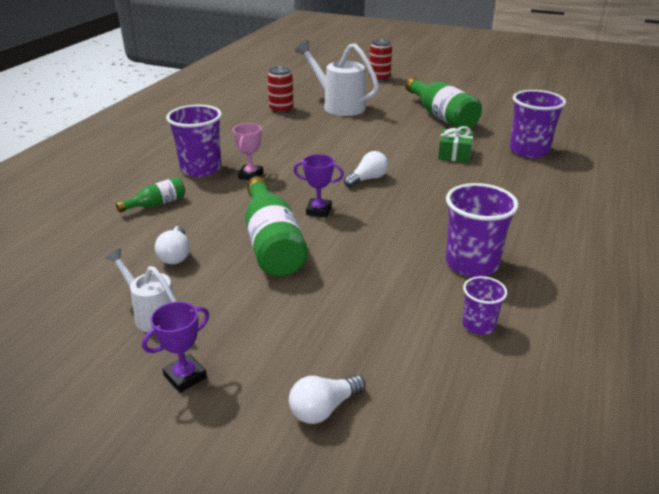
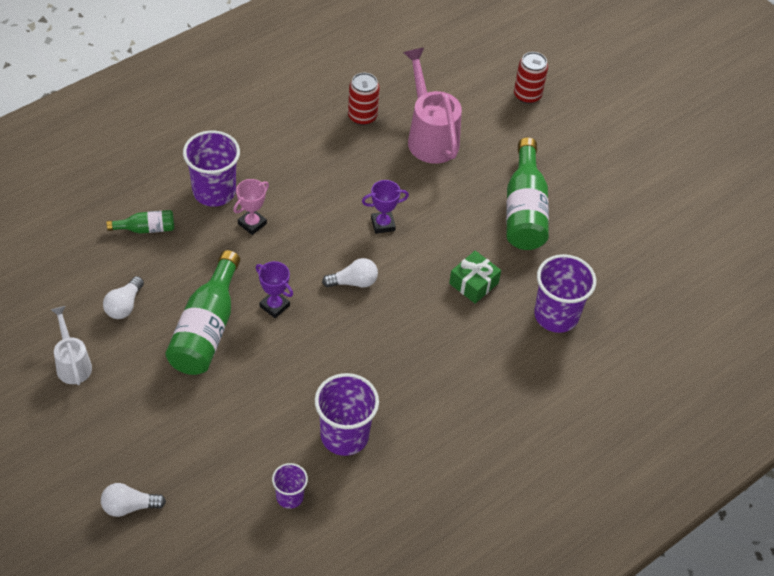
camera: 25 degrees right, 20 degrees up
purple trophy [142,302,209,393] -> purple trophy moved to [362,180,409,234]
white watering can [295,40,379,116] -> pink watering can [403,48,462,164]

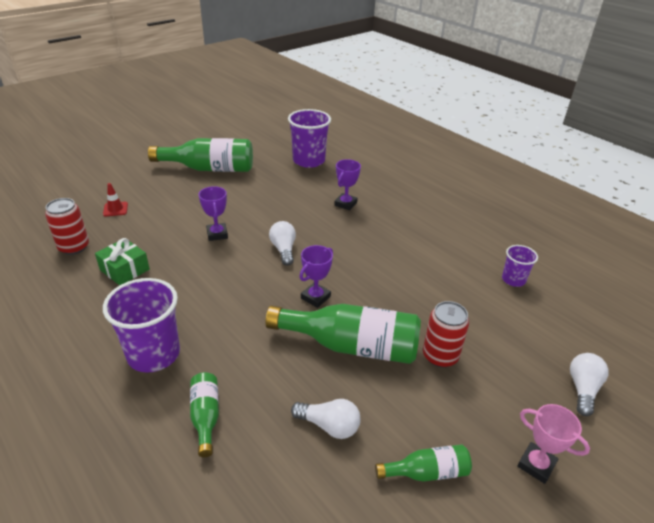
camera: 90 degrees left, 15 degrees down
white watering can [51,306,92,385] -> green bottle [375,444,472,482]
white light bulb [101,483,166,517] -> white light bulb turned 150 degrees counterclockwise [570,353,608,416]
pink trophy [233,179,269,235] -> pink trophy moved to [517,404,590,484]
purple cup [315,373,379,456] -> none
pink watering can [403,48,462,164] -> red traffic cone [103,183,128,216]
green gift [449,251,501,304] -> green gift moved to [95,238,150,286]
red can [514,52,548,104] -> red can moved to [423,301,469,368]
none -> purple trophy [334,159,361,210]

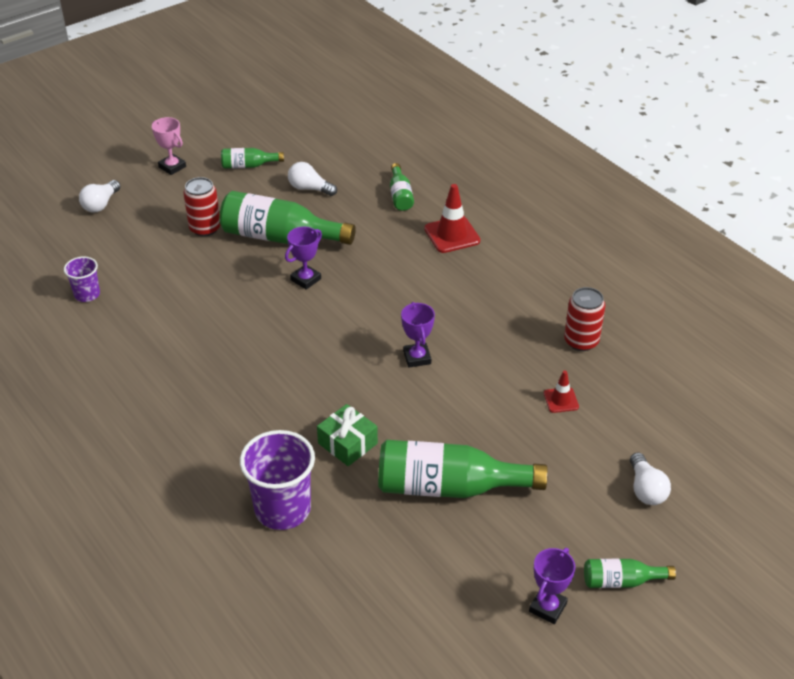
camera: 175 degrees left, 5 degrees up
green gift [95,238,150,286] -> green gift moved to [317,404,378,466]
purple cup [103,278,180,373] -> red traffic cone [424,184,480,253]
white light bulb [269,221,296,266] -> white light bulb moved to [630,452,671,505]
purple trophy [334,159,361,210] -> purple trophy moved to [529,548,575,624]
none -> green bottle [584,559,676,588]

